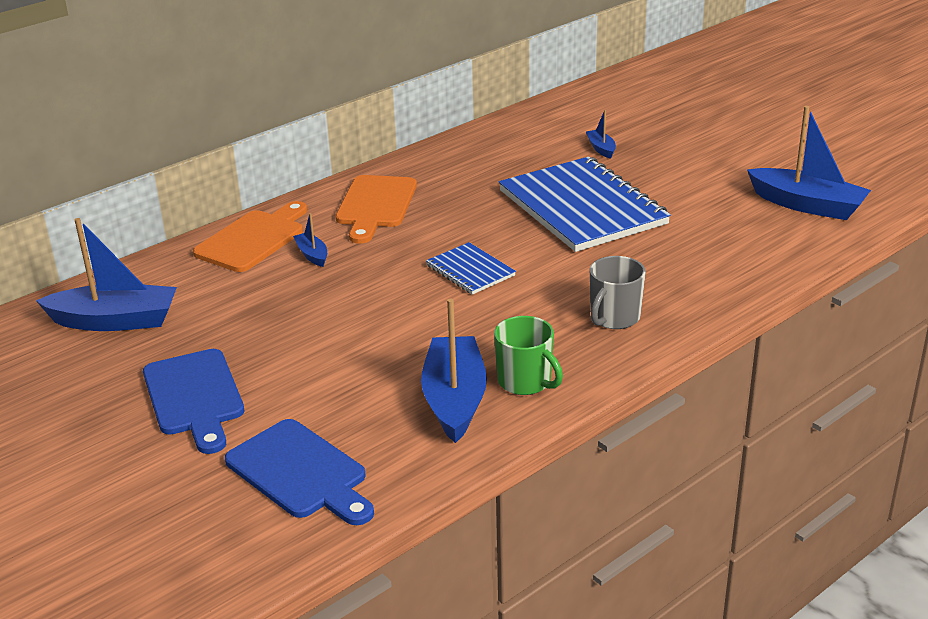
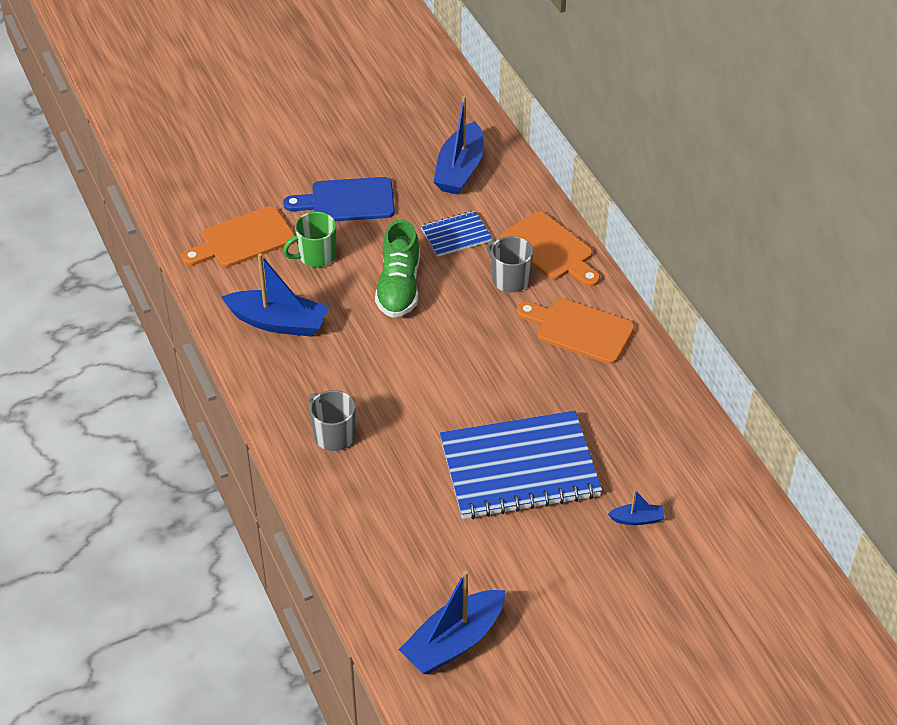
camera: 105 degrees right, 15 degrees up
blue cutting board [225,419,374,525] -> orange cutting board [182,206,295,267]
blue boat [293,213,327,267] -> grey mug [487,236,533,293]
blue notebook [426,242,516,295] -> blue notebook moved to [421,211,492,257]
green mug [494,316,563,395] -> green mug moved to [283,212,336,267]
none -> green shoe [375,219,420,318]

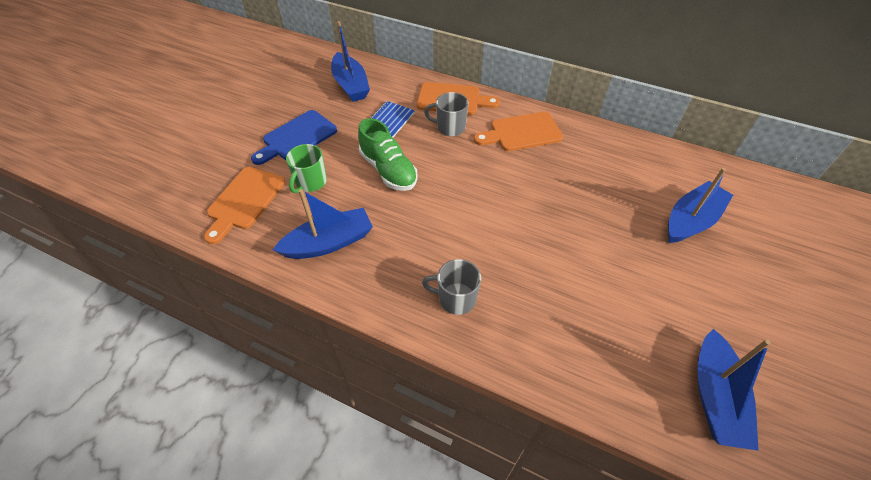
camera: 40 degrees left, 5 degrees up
blue notebook [440,411,602,519] -> none
blue boat [608,490,664,525] -> blue boat [668,168,733,243], size x2.14

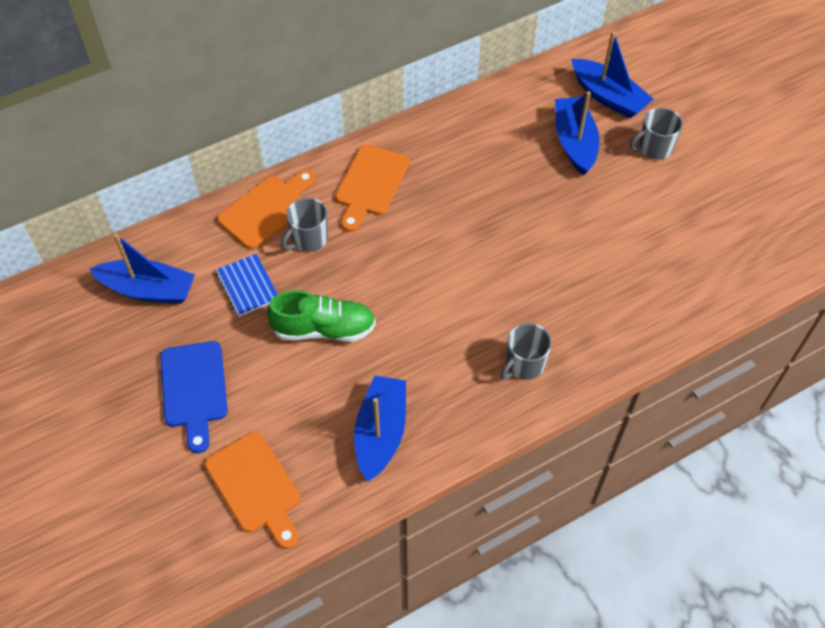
camera: 55 degrees left, 5 degrees up
green mug [286,144,327,193] -> none
blue boat [698,329,771,451] -> blue boat moved to [571,31,653,118]
none -> grey mug [630,108,683,160]

